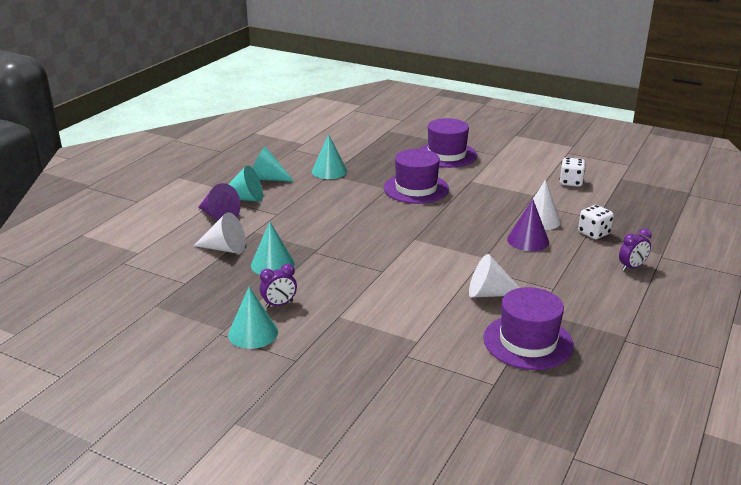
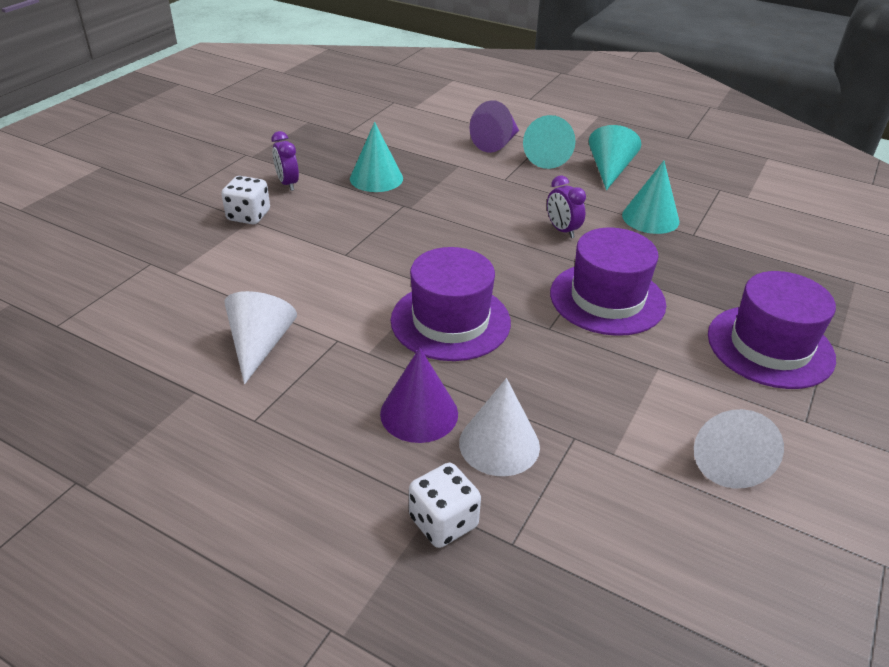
camera: 90 degrees right, 10 degrees up
white cone [194,212,246,254] -> white cone moved to [694,409,784,488]
turquoise cone [228,287,278,349] -> none
purple hat [483,287,574,370] -> purple hat moved to [391,247,511,361]
white dice [559,158,586,187] -> white dice moved to [222,176,270,225]
purple clock [619,228,652,271] -> purple clock moved to [547,176,586,238]

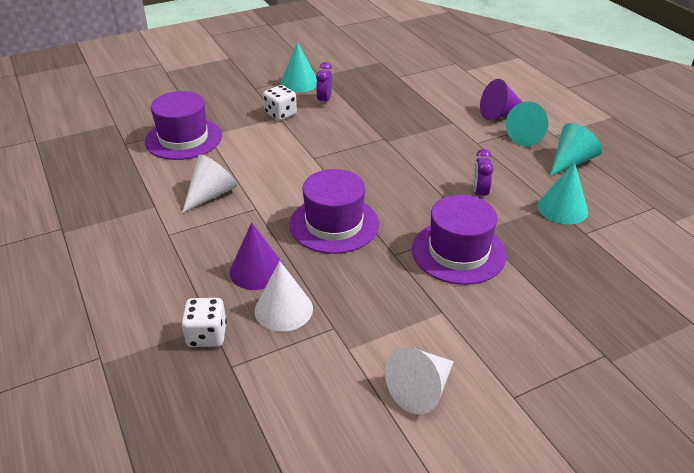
camera: 35 degrees right, 0 degrees up
turquoise cone [350,122,403,192] -> turquoise cone moved to [281,42,317,92]
purple hat [708,271,836,389] -> purple hat moved to [145,91,222,160]

